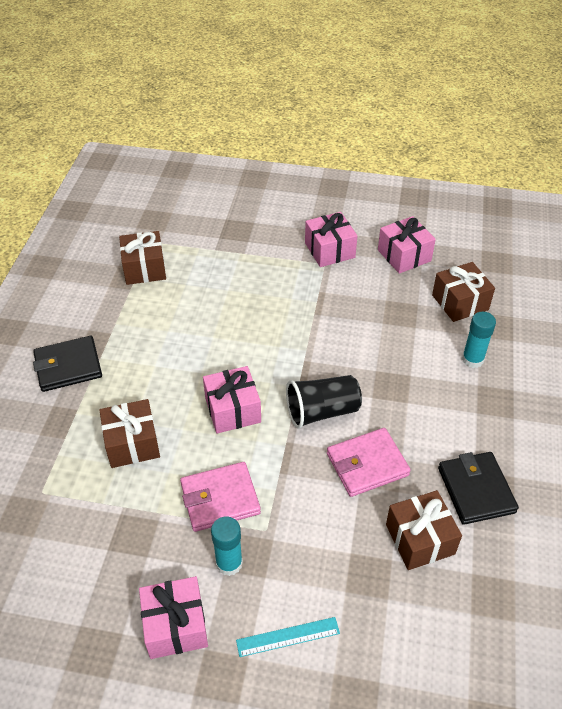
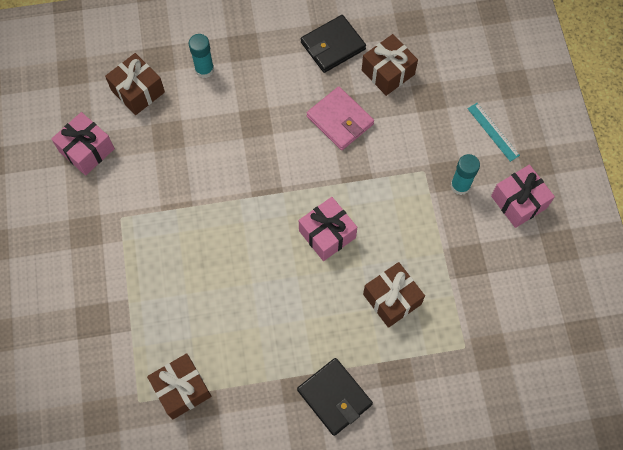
camera: 110 degrees left, 20 degrees up
pink wallet [180,462,261,532] -> none
black cup [286,375,362,429] -> none
pink gift [305,212,357,267] -> none

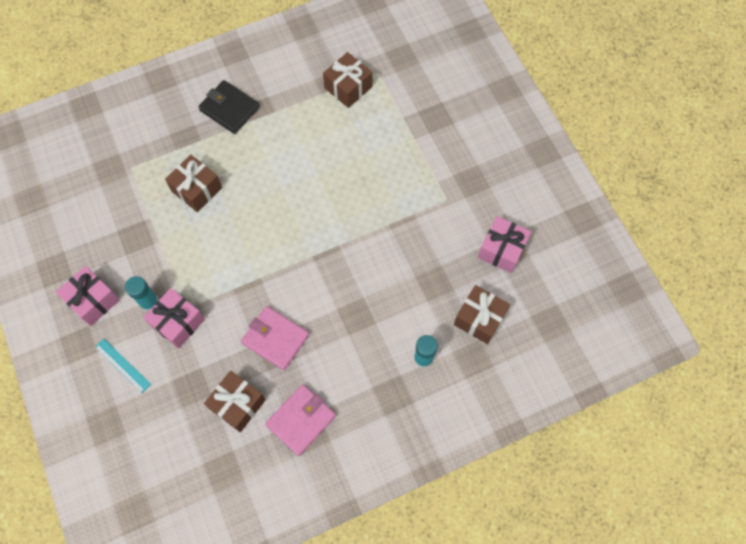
camera: 165 degrees right, 0 degrees up
pink gift [299,197,357,261] -> pink gift moved to [143,288,205,349]
black wallet [301,15,366,73] -> pink wallet [265,385,336,456]

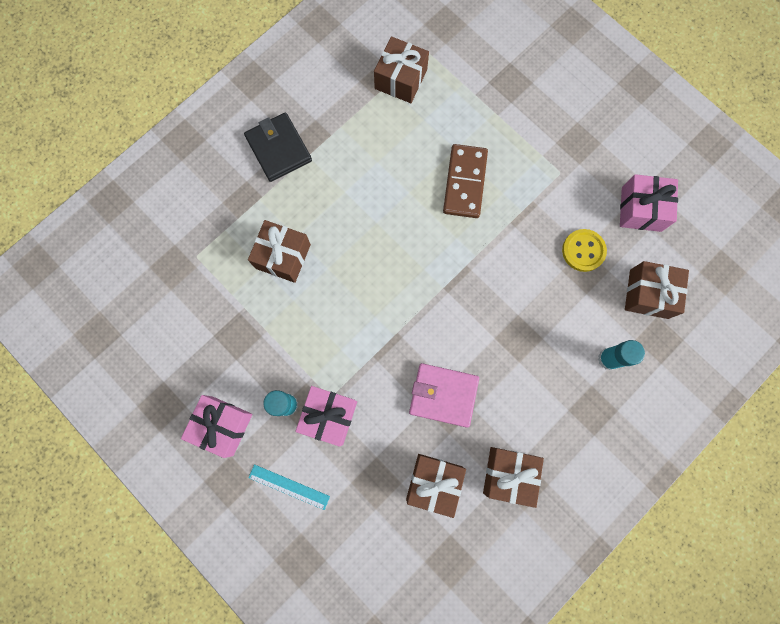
camera: 20 degrees left, 10 degrees up
black wallet [198,80,260,134] -> black wallet turned 45 degrees clockwise [244,112,312,182]
pink wallet [265,385,336,456] -> brown gift [483,447,544,508]
none -> brown domino [443,144,488,218]
none -> yellow button [562,229,607,272]

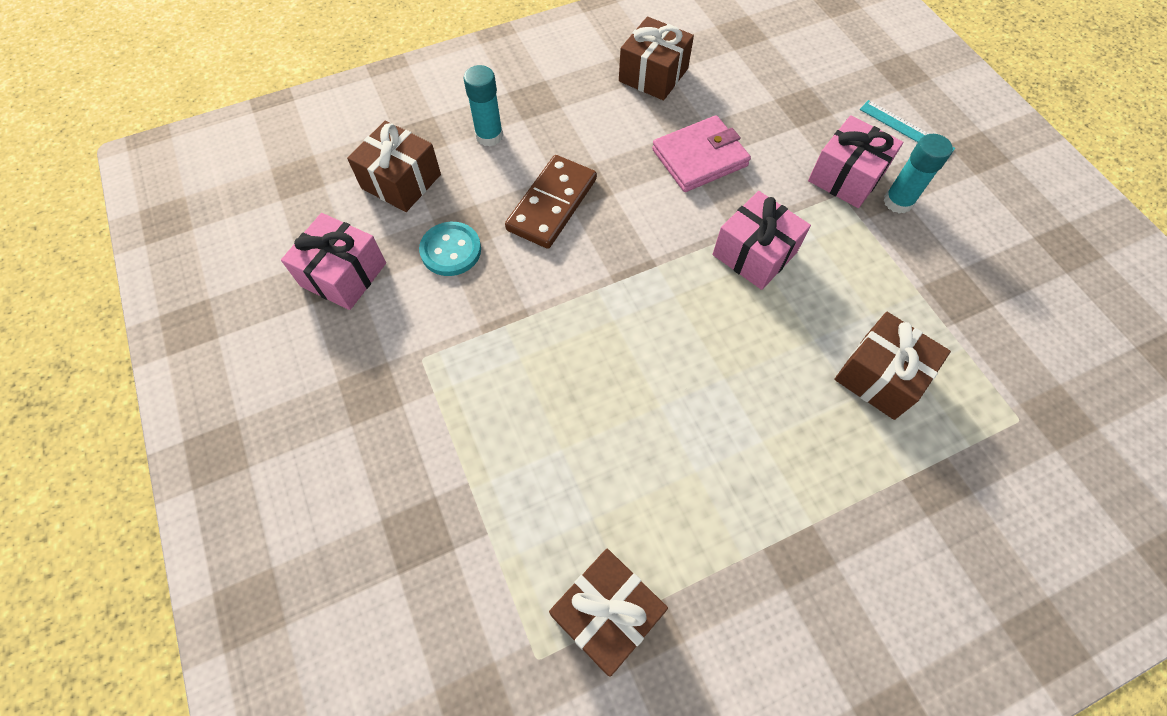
camera: 160 degrees left, 15 degrees down
pink gift [181,395,252,458] -> pink gift moved to [712,191,811,290]
black wallet [244,112,312,182] -> none
brown gift [406,454,466,518] -> none
pink wallet [409,363,479,428] -> pink wallet turned 60 degrees counterclockwise [652,115,751,192]
brown domino [443,144,488,218] -> brown domino moved to [505,155,597,249]
yellow button [562,229,607,272] -> turquoise button [419,222,481,276]

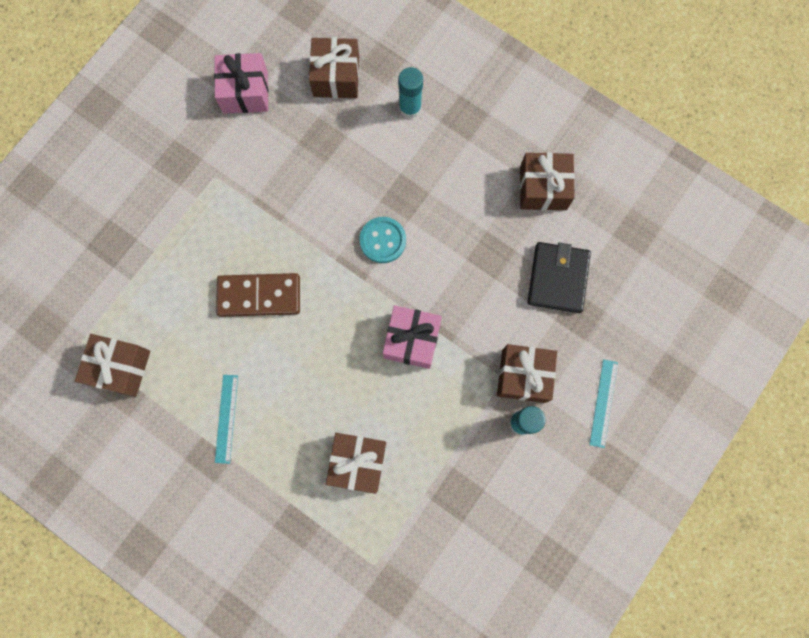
camera: 60 degrees right, 15 degrees up
turquoise button [419,222,481,276] -> turquoise button moved to [359,217,406,263]
brown domino [505,155,597,249] -> brown domino moved to [216,273,300,317]
pink wallet [652,115,751,192] -> none
pink gift [808,115,903,208] -> brown gift [497,344,557,403]
none -> turquoise ruler [215,375,238,464]
none -> black wallet [527,242,591,313]

